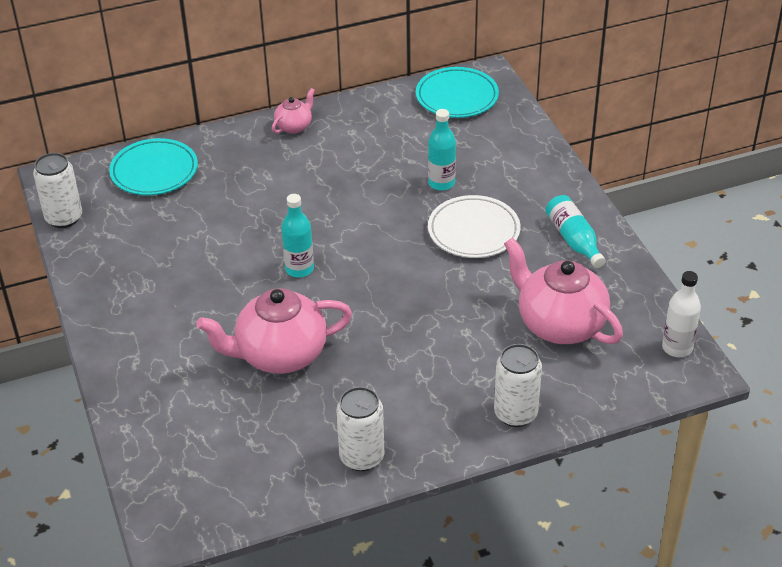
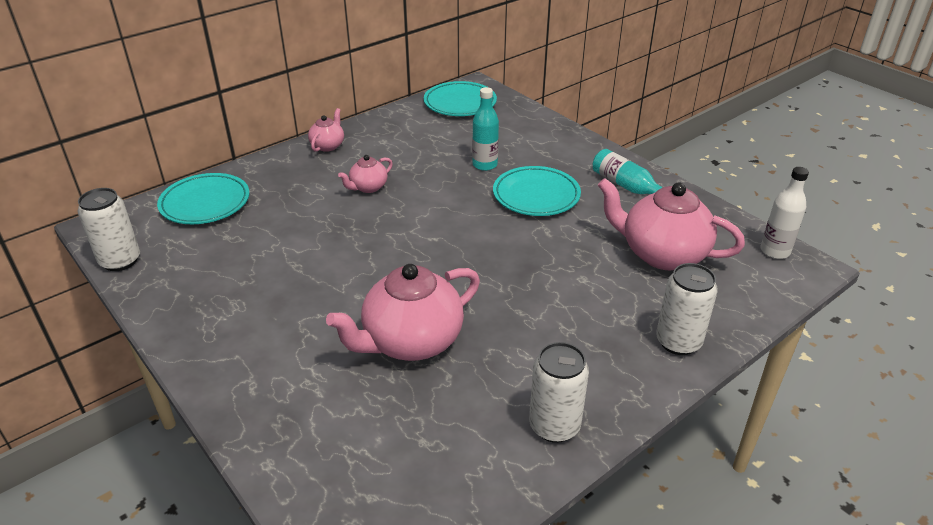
camera: 20 degrees left, 5 degrees down
turquoise bottle [281,194,314,278] -> none
white plate [428,195,520,258] -> turquoise plate [493,166,581,216]
none -> pink teapot [338,155,393,193]

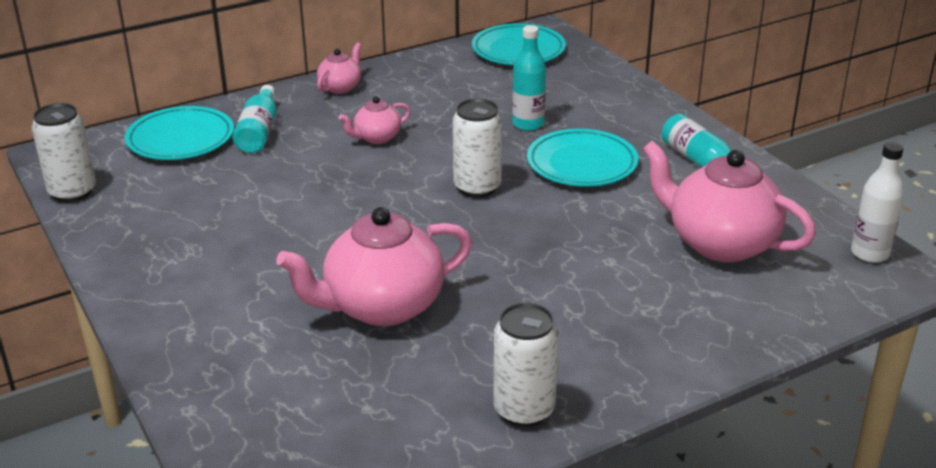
camera: 10 degrees right, 5 degrees down
white can [656,263,718,355] -> white can moved to [453,99,502,198]
none -> turquoise bottle [232,85,277,153]

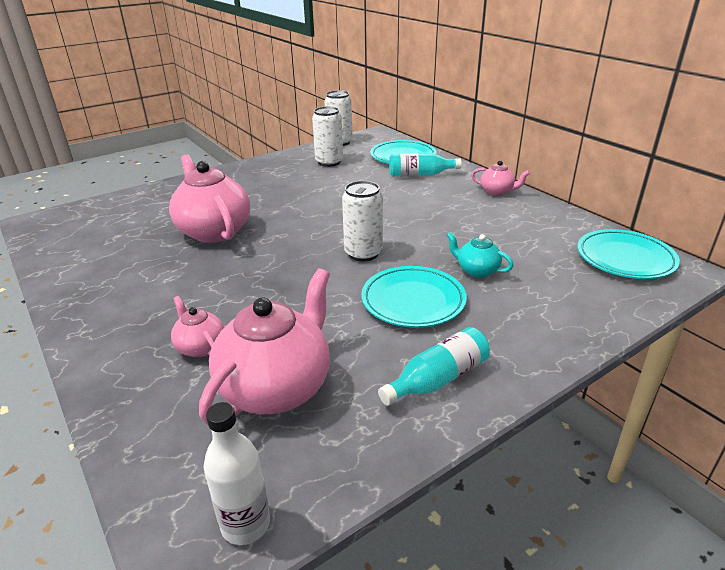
camera: 85 degrees right, 0 degrees up
pink teapot [339,96,410,144] -> pink teapot moved to [171,296,224,357]
white can [493,303,559,427] -> white can moved to [312,106,343,167]
turquoise bottle [512,25,546,131] -> turquoise teapot [447,232,514,278]

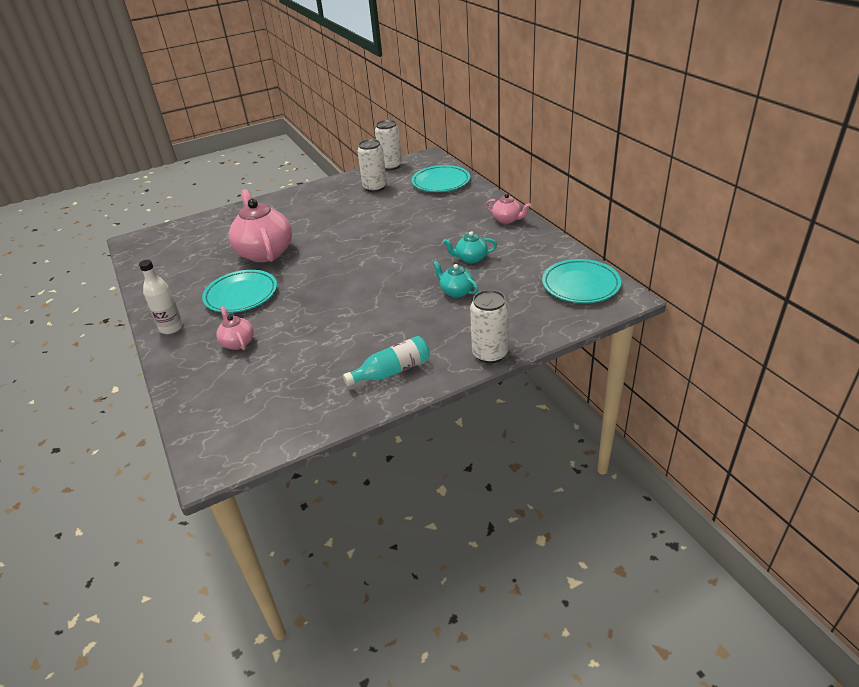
camera: 10 degrees right, 5 degrees up
pink teapot [199,269,330,425] -> none
white bottle [204,402,270,545] -> white bottle moved to [139,260,183,334]
white can [342,181,383,262] -> white can moved to [470,290,509,363]
turquoise plate [361,266,467,328] -> turquoise plate moved to [202,270,277,313]
turquoise bottle [389,153,462,176] -> none
none -> turquoise teapot [443,231,497,263]

